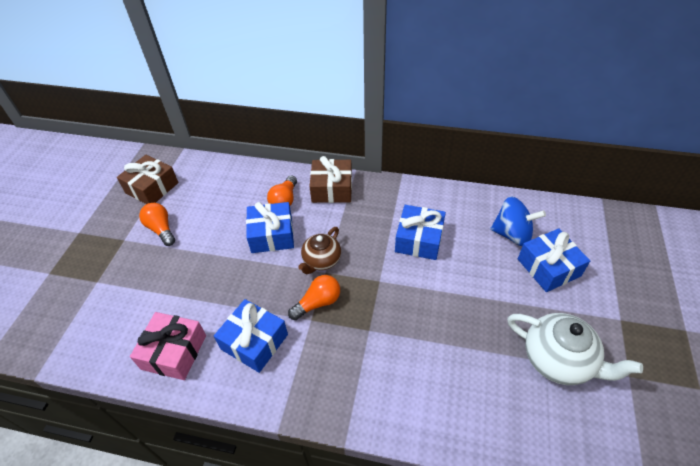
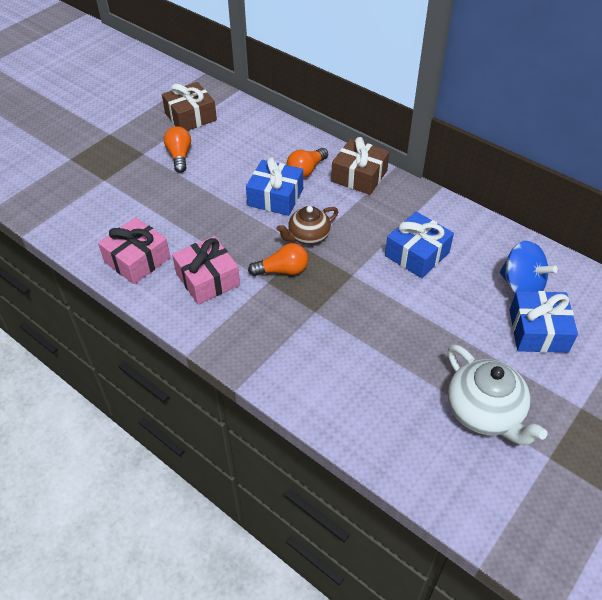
camera: 25 degrees right, 0 degrees up
blue gift [214,299,288,373] -> pink gift [172,236,240,304]

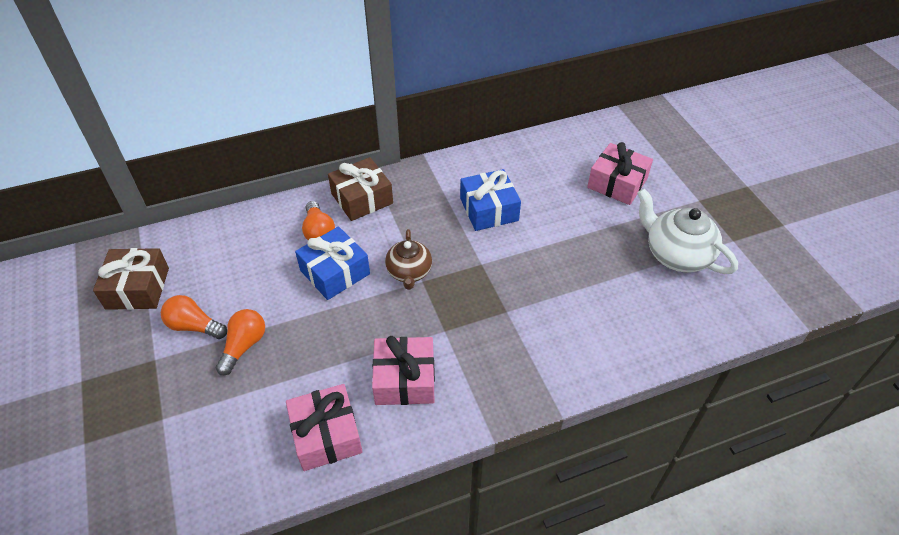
camera: 60 degrees left, 0 degrees up
orange light bulb [248,243,308,276] -> orange light bulb moved to [216,309,265,375]
white teapot [448,344,547,445] -> white teapot turned 135 degrees counterclockwise [637,188,738,274]
blue spinning top [500,241,558,294] -> none
blue gift [509,291,578,353] -> pink gift [587,142,653,205]

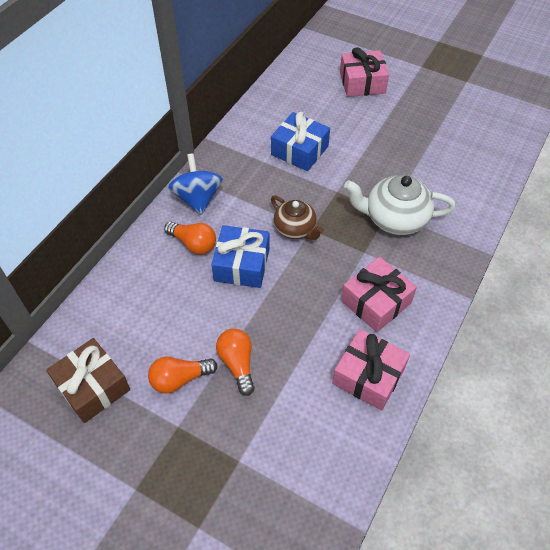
camera: 40 degrees left, 5 degrees up
brown gift [328,157,393,221] -> blue spinning top [168,153,223,215]
white teapot [637,188,738,274] -> white teapot moved to [344,175,456,235]

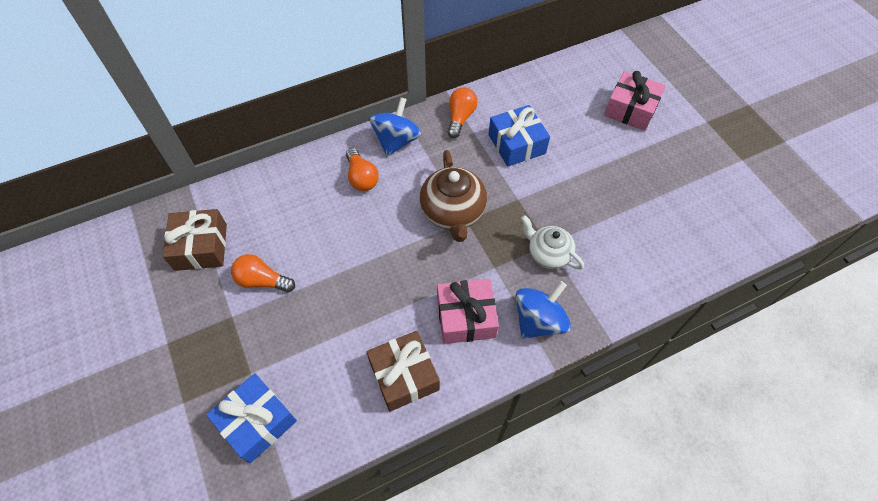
camera: 35 degrees right, 5 degrees up
blue gift [211,225,270,288] -> blue gift moved to [206,373,297,463]
orange light bulb [216,329,255,396] -> orange light bulb moved to [448,87,478,138]
brown teapot [271,195,324,240] -> brown teapot [420,150,487,242], size x1.53
pink gift [332,329,410,410] -> brown gift [367,331,440,412]
white teapot [344,175,456,235] -> white teapot [521,215,584,270], size x0.65
none -> blue spinning top [515,281,571,339]

